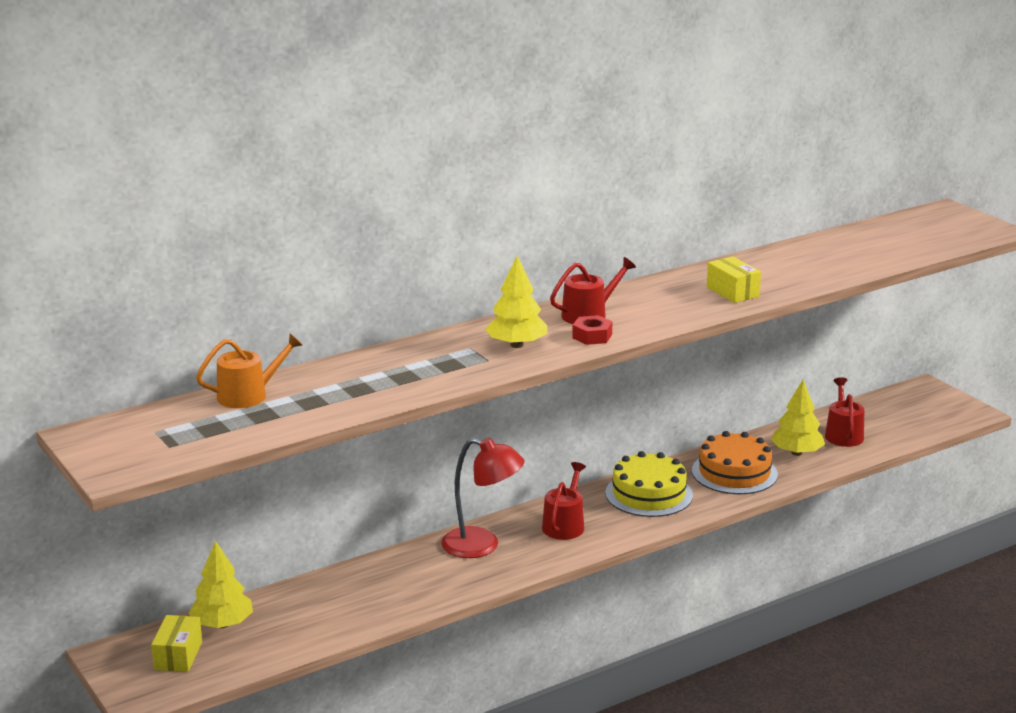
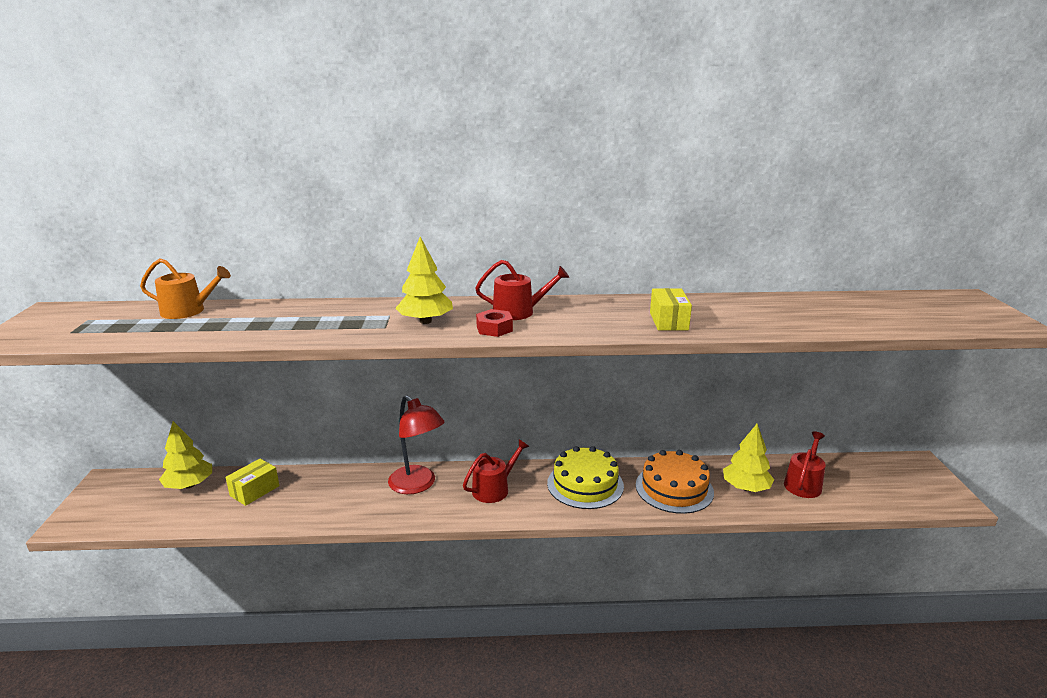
camera: 30 degrees right, 0 degrees up
yellow box [151,615,202,672] -> yellow box moved to [226,459,279,506]

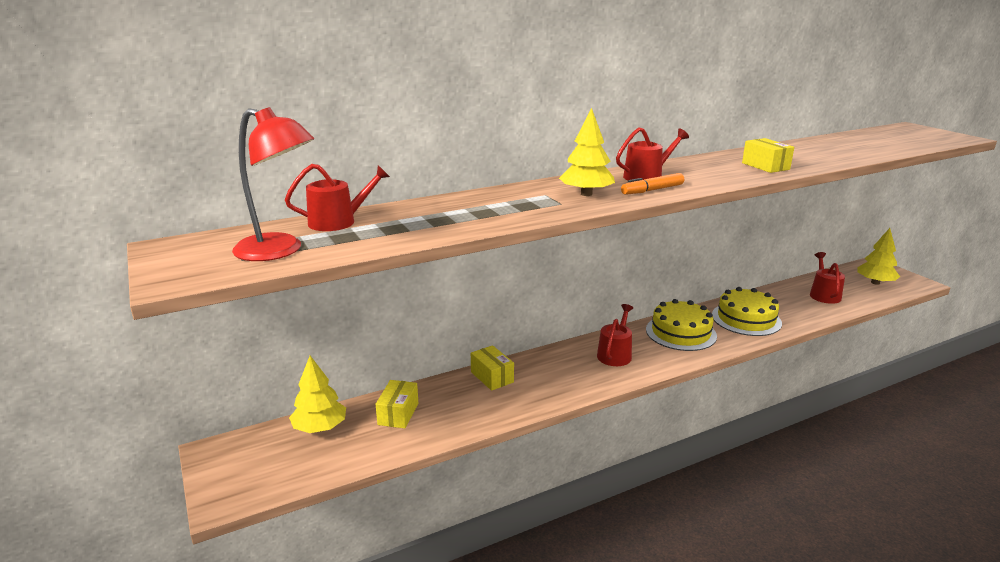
camera: 25 degrees left, 0 degrees up
orange watering can [140,258,231,319] -> red watering can [285,164,390,231]
red lamp [388,395,445,494] -> red lamp moved to [232,107,314,261]
red nut [476,309,513,337] -> orange marker [621,173,684,195]
orange cake [635,450,714,514] -> yellow cake [712,287,782,336]
yellow tree [723,424,774,492] -> yellow tree moved to [857,228,900,285]
none -> yellow box [471,345,514,391]

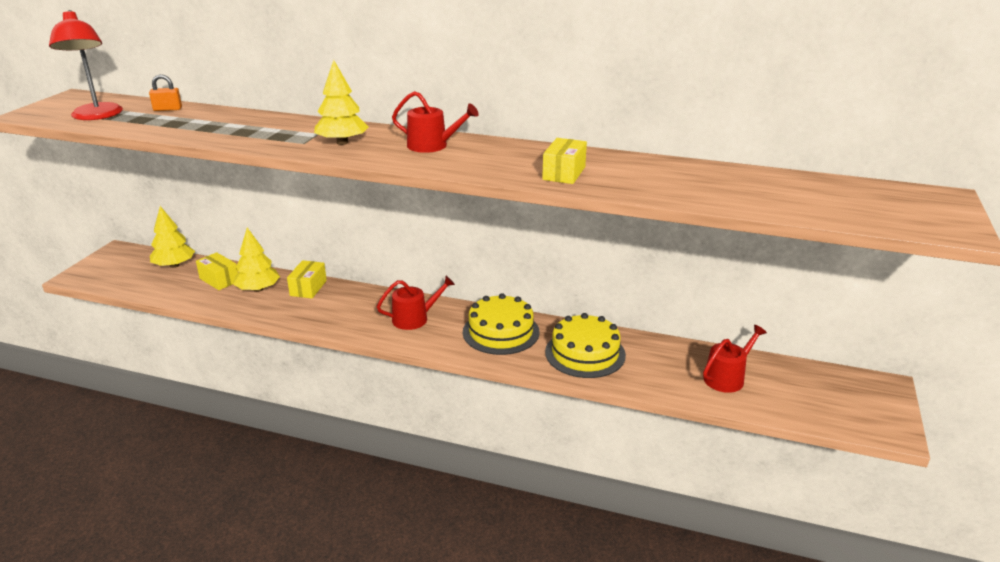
camera: 45 degrees right, 5 degrees up
red watering can [285,164,390,231] -> orange padlock [149,74,182,111]
yellow box [376,380,418,428] -> yellow box turned 75 degrees clockwise [196,252,238,290]
orange marker [621,173,684,195] -> none
yellow tree [857,228,900,285] -> yellow tree moved to [233,228,280,292]

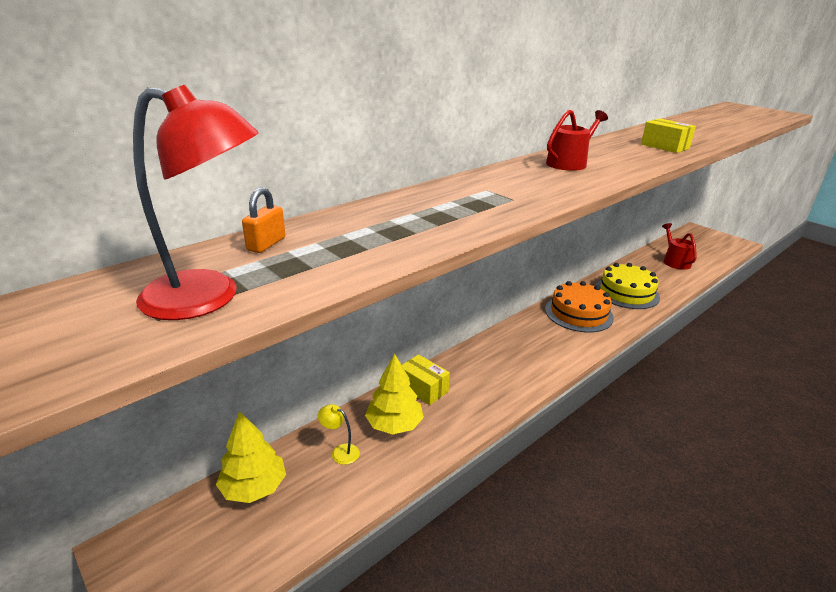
camera: 60 degrees left, 0 degrees up
yellow box [196,252,238,290] -> yellow lamp [318,404,360,465]
yellow tree [314,60,369,145] -> none
red watering can [377,276,455,330] -> none
yellow cake [463,293,539,355] -> orange cake [545,281,614,332]

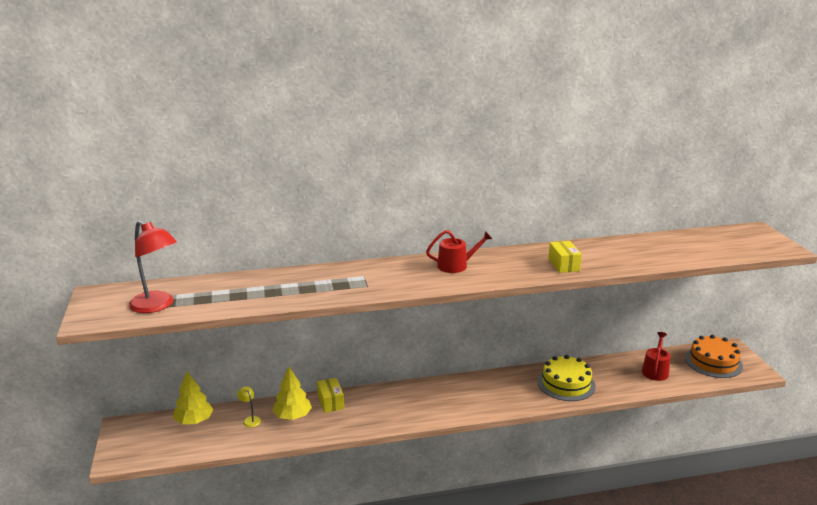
camera: 30 degrees right, 5 degrees down
orange padlock [242,187,285,253] -> none
orange cake [545,281,614,332] -> orange cake moved to [685,335,743,378]

